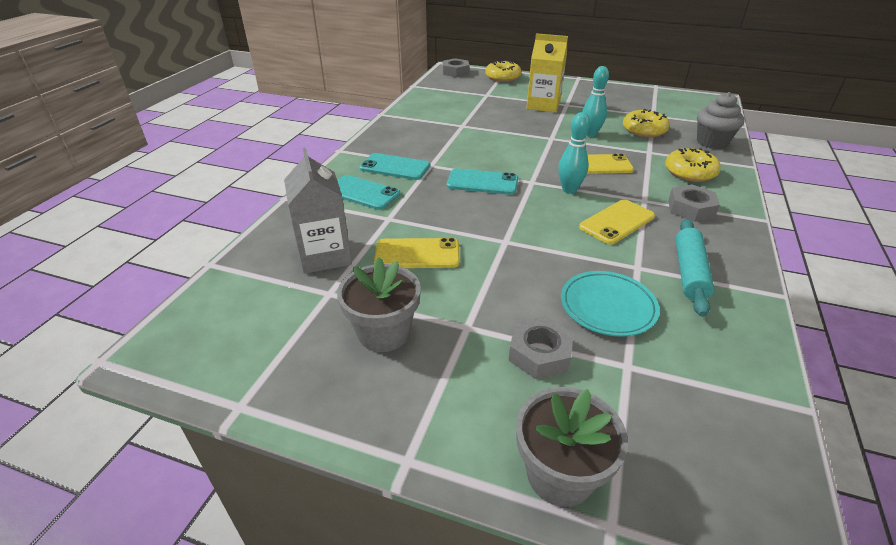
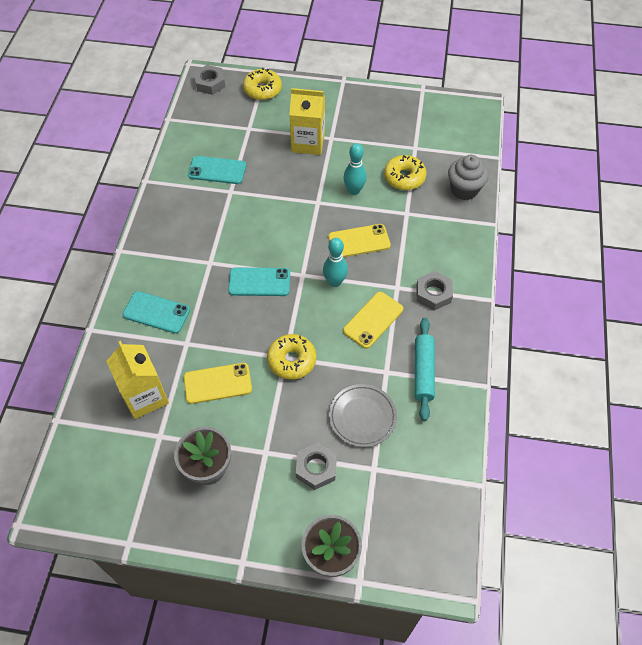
camera: 10 degrees left, 20 degrees up
grey carton [284,148,352,274] -> yellow carton [107,341,169,419]
turquoise phone [359,153,430,180] -> turquoise phone moved to [188,156,246,184]
turquoise plate [561,271,660,337] -> grey plate [329,384,397,447]
yellow donut [665,148,721,182] -> yellow donut moved to [267,334,316,380]

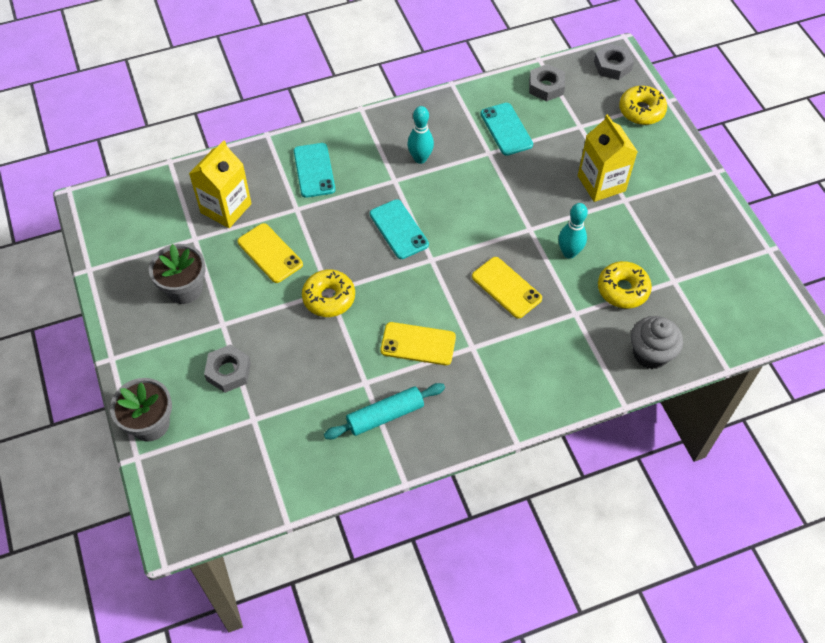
camera: 60 degrees right, 0 degrees up
turquoise bowling pin [323,238,348,287] -> turquoise bowling pin moved to [407,106,434,164]
grey plate [329,384,397,447] -> none
grey nut [416,271,453,310] -> grey nut moved to [529,64,565,102]

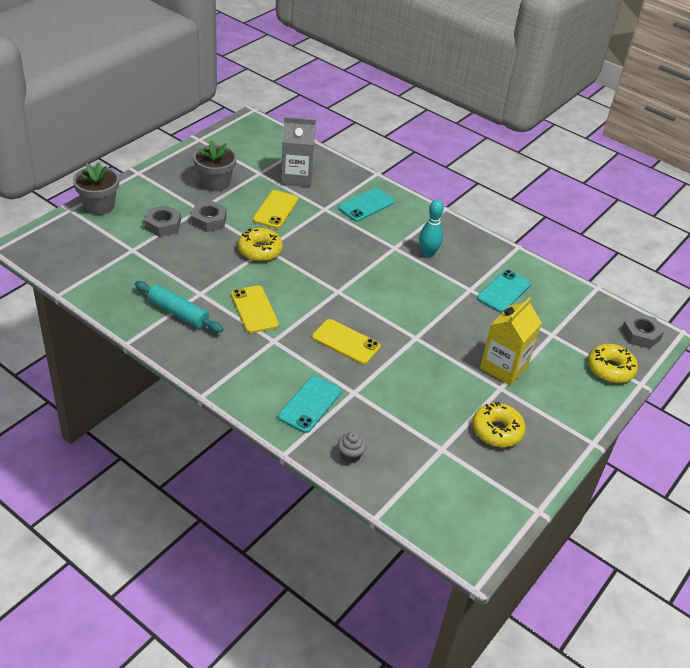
camera: 55 degrees right, 15 degrees down
yellow carton [189,141,252,228] -> grey carton [281,117,316,187]
turquoise phone [370,199,429,259] -> turquoise phone moved to [278,376,341,433]
yellow phone [472,257,542,318] -> yellow phone turned 75 degrees counterclockwise [312,319,381,364]
grey nut [529,64,565,102] -> grey nut moved to [192,201,227,232]
turquoise bowling pin [559,203,588,259] -> none
yellow donut [598,261,652,309] -> yellow donut moved to [472,402,526,447]
grey cupcake [631,316,683,369] -> grey cupcake [338,432,366,463], size x0.56

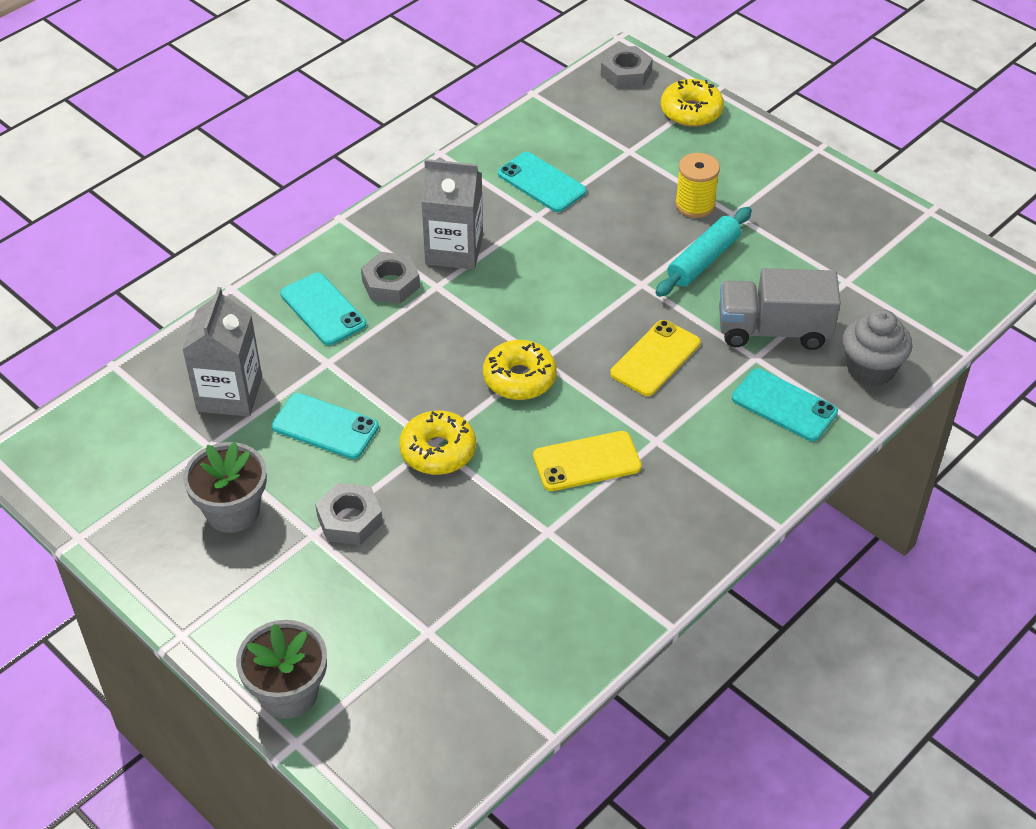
camera: 80 degrees left, 5 degrees up
turquoise rolling pin [135,281,223,333] -> turquoise rolling pin moved to [656,207,752,297]
grey nut [144,205,181,237] -> grey nut moved to [361,252,420,304]
yellow phone [253,190,298,229] -> turquoise phone [271,393,379,459]
grey cupcake [338,432,366,463] -> grey cupcake [842,309,912,387], size x1.78
turquoise bowling pin [419,200,444,258] -> grey carton [421,159,483,270]
yellow donut [472,402,526,447] -> yellow donut moved to [483,340,557,400]
yellow carton [480,297,542,385] -> yellow spool [675,153,720,218]
none -> grey truck [719,268,841,350]

